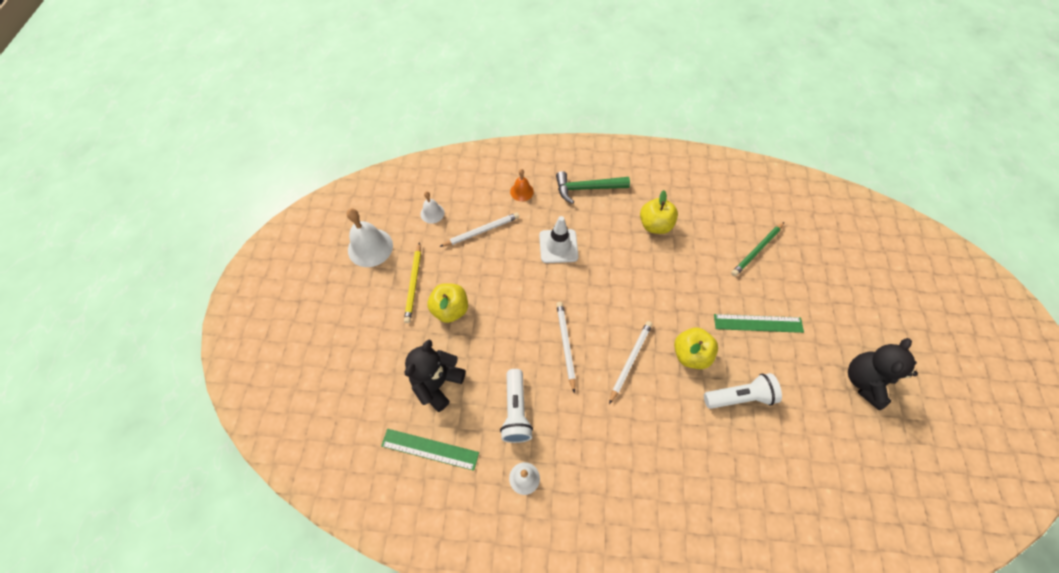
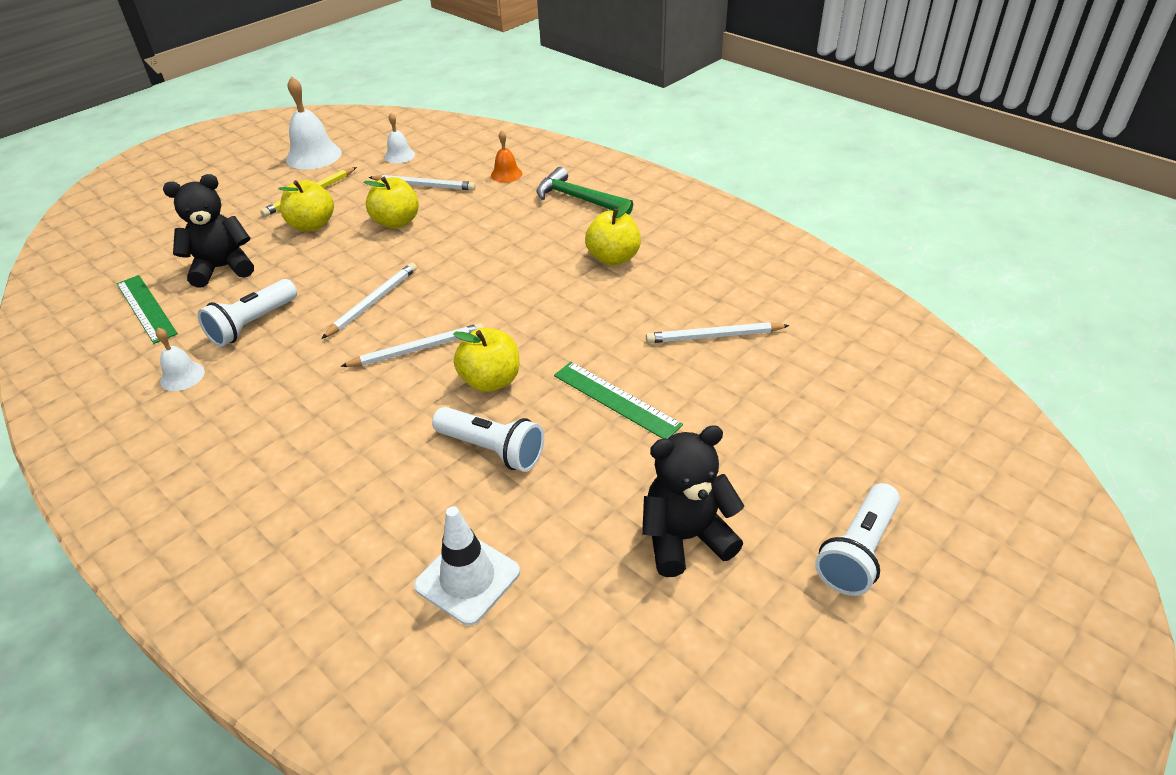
camera: 40 degrees right, 20 degrees down
white traffic cone [539,216,579,263] -> white traffic cone moved to [414,506,520,626]
green pencil [731,222,784,276] -> white pencil [646,322,790,343]
none -> yellow apple [364,177,419,229]
none -> white flashlight [815,483,900,596]

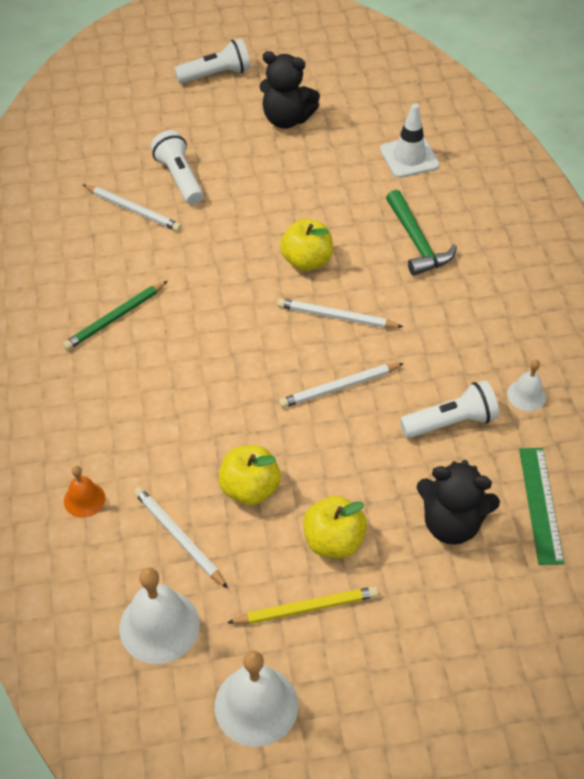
camera: 145 degrees left, 10 degrees up
white bell [384,113,415,163] -> white bell [119,568,200,664], size x1.80
white flashlight [432,407,544,472] -> white flashlight moved to [151,130,203,205]
green hammer [536,167,633,215] -> green hammer moved to [386,190,457,276]
green ruler [554,362,683,439] -> none
yellow apple [585,200,641,266] -> green pencil [63,281,168,350]

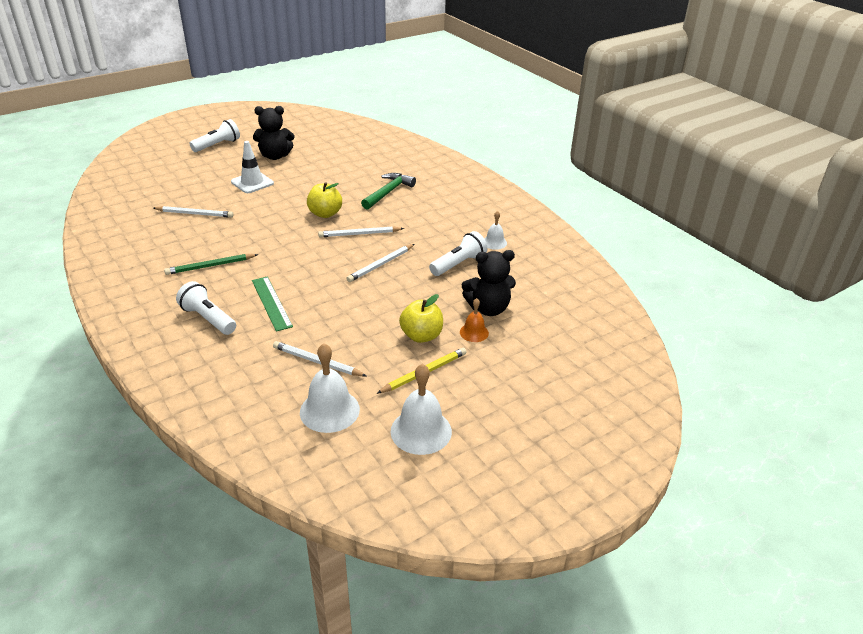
camera: 25 degrees left, 15 degrees down
green pencil [63,281,168,350] -> green pencil turned 45 degrees clockwise [164,254,258,275]
orange bell [64,466,105,518] -> orange bell moved to [460,298,489,342]
white flashlight [151,130,203,205] -> white flashlight moved to [176,281,236,335]
yellow apple [219,445,281,505] -> none
white traffic cone [380,103,440,178] -> white traffic cone moved to [231,141,274,193]
green hammer [386,190,457,276] -> green hammer turned 105 degrees counterclockwise [361,173,416,210]
green ruler [519,448,564,565] -> green ruler moved to [252,277,293,332]

